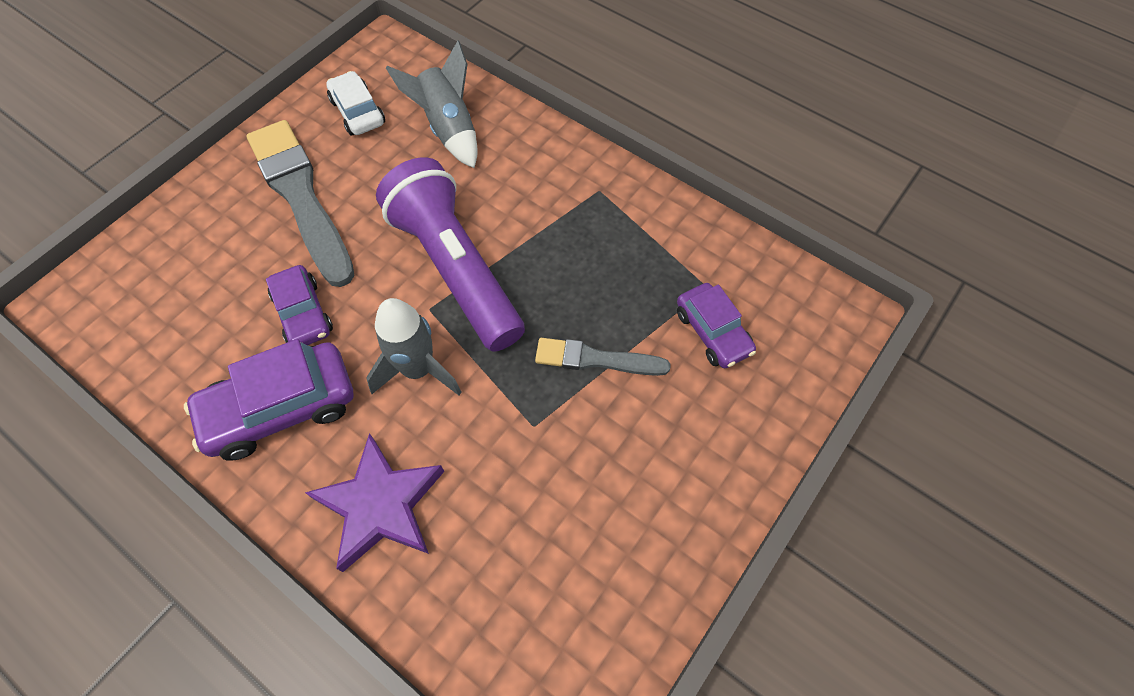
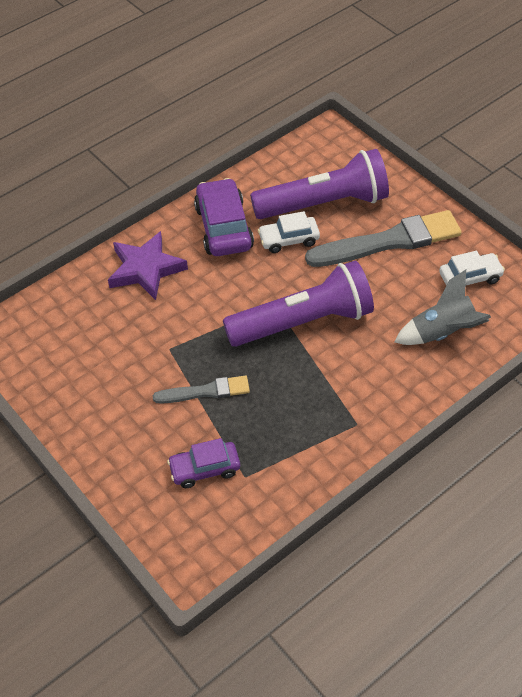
camera: 105 degrees right, 10 degrees down
purple car [266,265,333,345] -> white car [258,211,320,253]
grey rocket [366,298,462,395] -> none
grey brush [535,338,671,376] -> grey brush turned 60 degrees clockwise [153,376,250,404]
none -> purple flashlight [250,149,389,219]

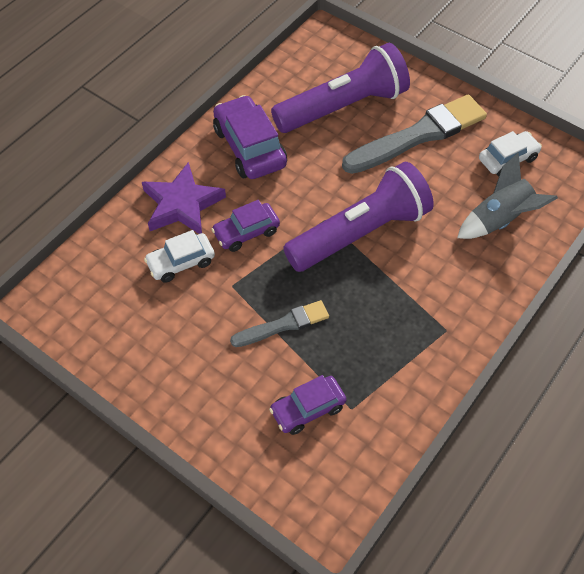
camera: 15 degrees left, 5 degrees up
white car [258,211,320,253] -> white car moved to [144,230,215,283]
none -> purple car [211,200,280,252]

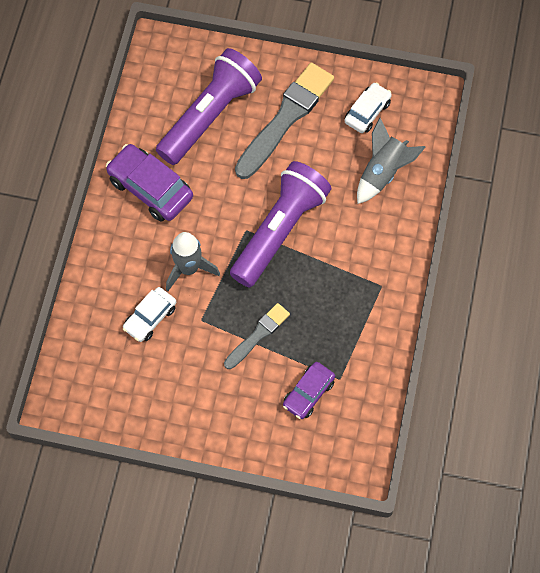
camera: 25 degrees left, 10 degrees up
purple star [142,162,226,234] -> none
purple car [211,200,280,252] -> grey rocket [166,232,220,291]

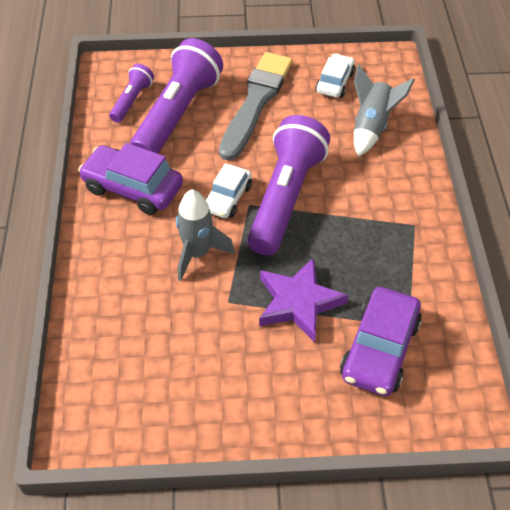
camera: 15 degrees left, 15 degrees down
white car [123,287,176,342] -> white car moved to [205,163,252,218]
grey brush [224,303,290,369] -> purple star [259,257,348,343]
purple car [283,362,335,419] -> purple car [340,287,422,396], size x1.59
none -> purple flashlight [109,64,154,123]

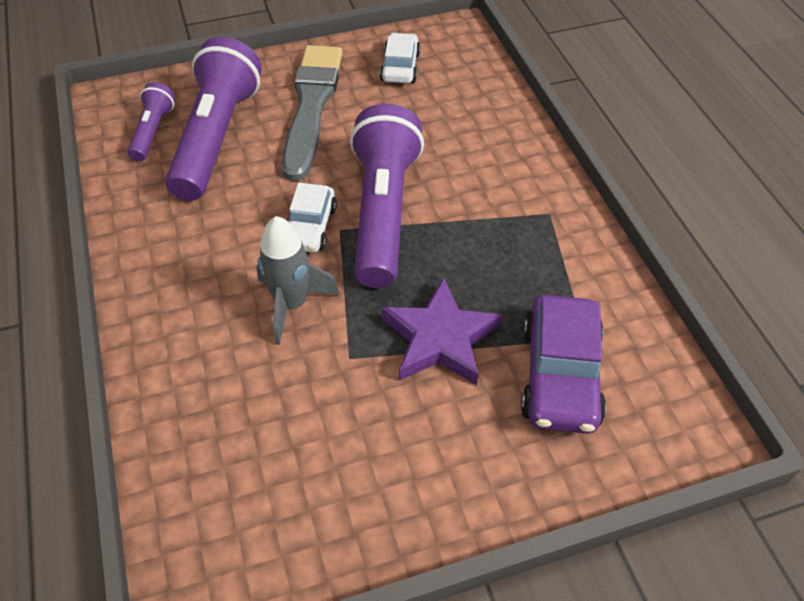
camera: 15 degrees left, 0 degrees up
purple car [78,143,183,215] -> none
grey rocket [354,65,415,157] -> none

